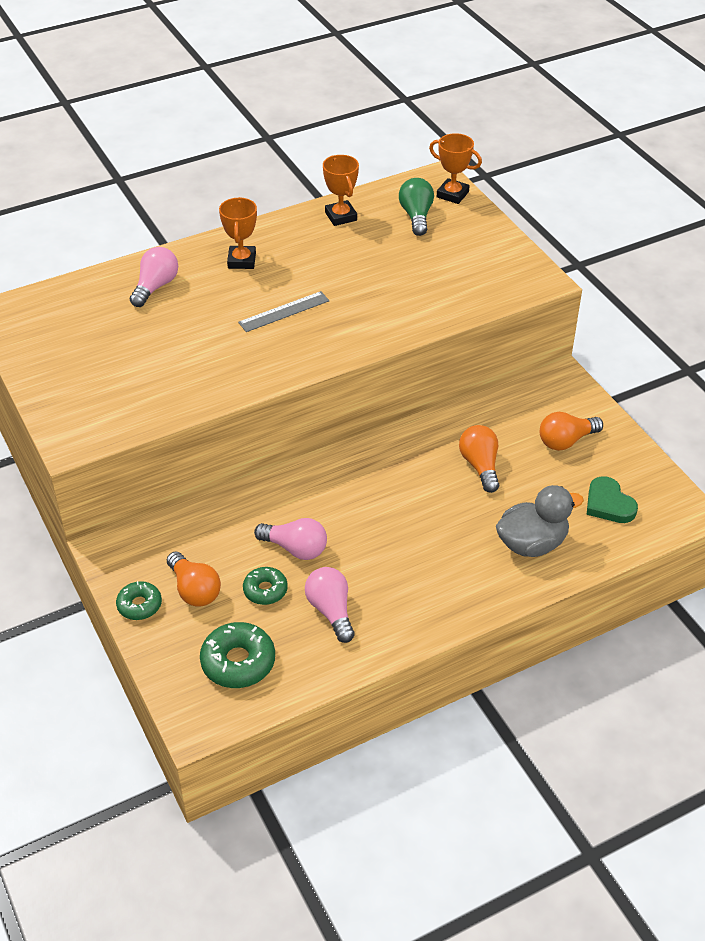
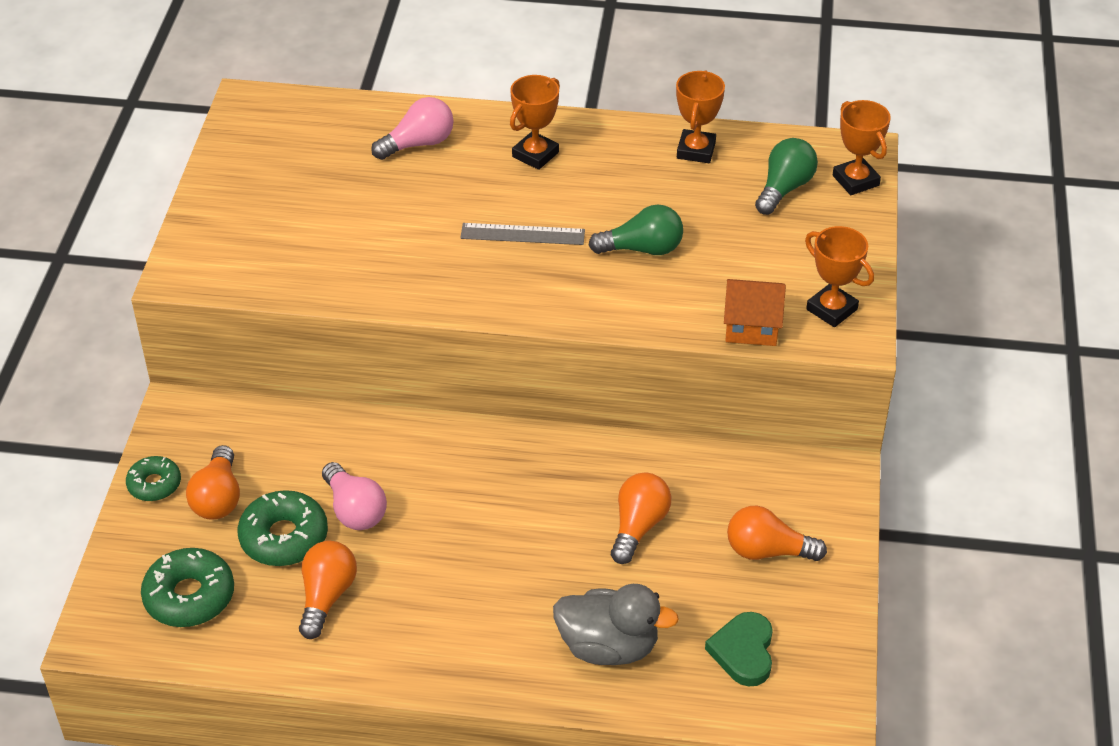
camera: 35 degrees right, 0 degrees up
green donut [243,567,288,605] -> green donut [238,490,328,566], size x1.60
pink light bulb [305,567,355,643] -> orange light bulb [299,541,357,639]
none -> green light bulb [588,205,683,255]
none -> orange house [724,279,786,346]
none -> orange trophy [805,226,874,327]

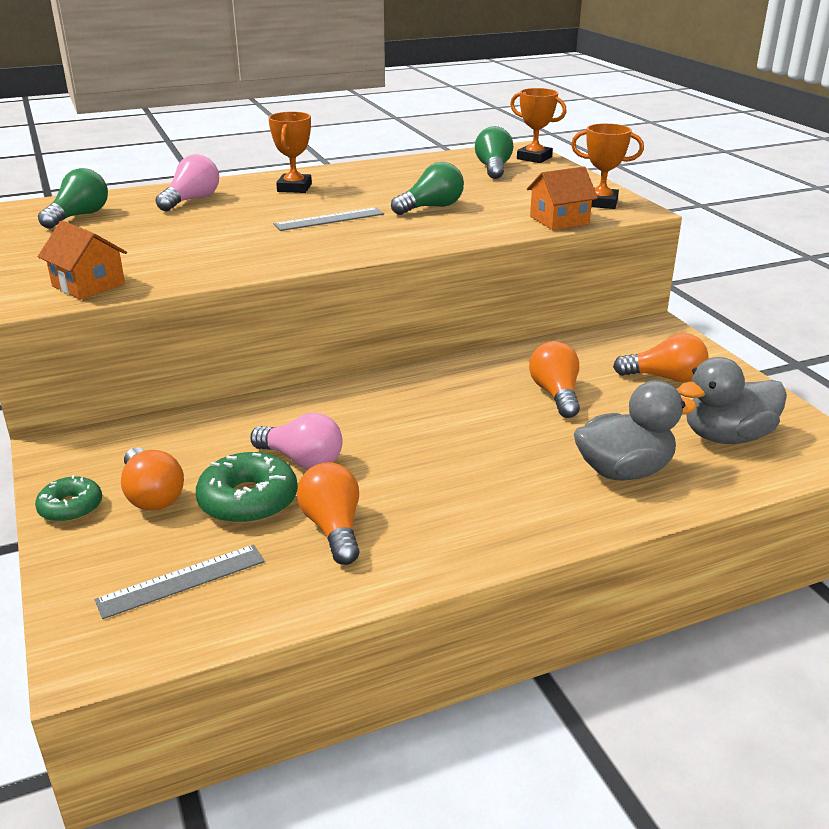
camera: 30 degrees left, 15 degrees down
green donut [141,548,234,627] -> grey ruler [95,545,265,619]
orange trophy [676,70,725,163] -> none
green heart [705,612,773,686] -> grey duck [678,357,787,444]
orange light bulb [727,506,827,561] -> orange light bulb turned 150 degrees counterclockwise [613,333,708,382]
none -> green light bulb [38,168,108,229]
none -> orange house [38,221,127,300]

